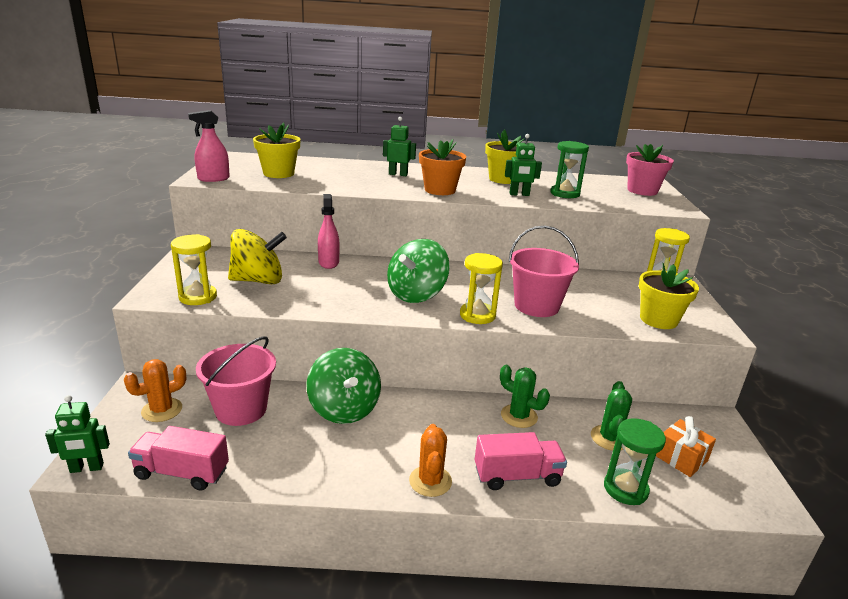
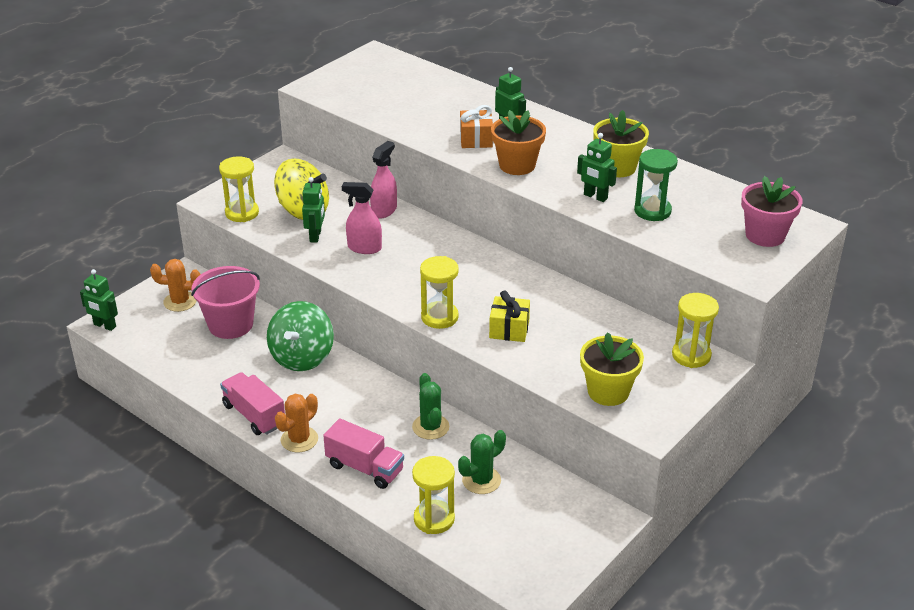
camera: 40 degrees right, 10 degrees up
pink truck [128,426,229,491] -> pink truck moved to [220,372,285,435]
pink spray bottle [188,110,230,182] -> pink spray bottle moved to [342,182,382,254]
yellow flower pot [253,122,300,178] -> none
green spinning top [387,239,450,303] -> none
pink bucket [509,226,579,317] -> yellow gift [489,291,530,342]
green hourglass [604,418,666,505] -> yellow hourglass [412,456,455,534]
orange gift [656,416,716,477] -> orange gift moved to [460,105,493,148]
none -> green robot [302,177,325,243]

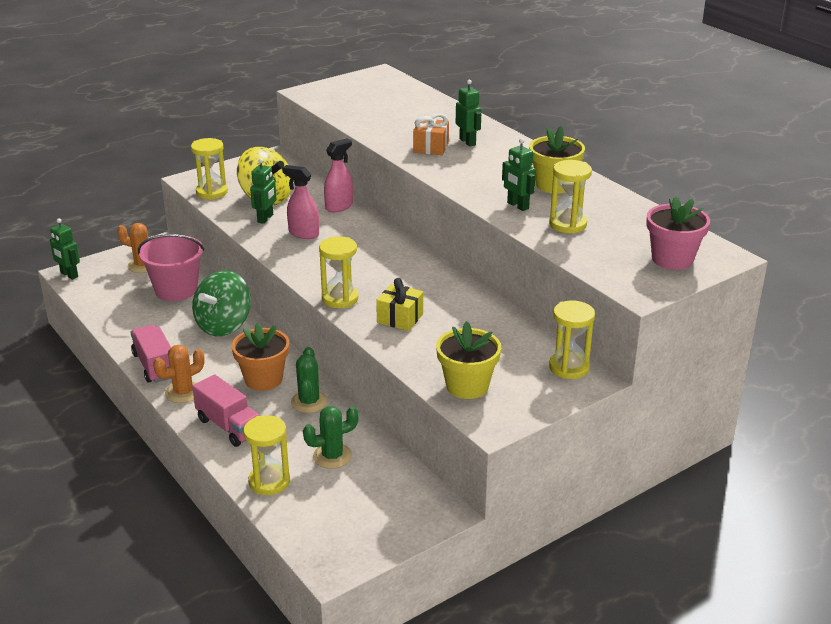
camera: 15 degrees right, 5 degrees down
orange flower pot [491,110,546,175] -> orange flower pot moved to [232,322,289,391]
green hourglass [634,149,678,221] -> yellow hourglass [549,160,592,234]

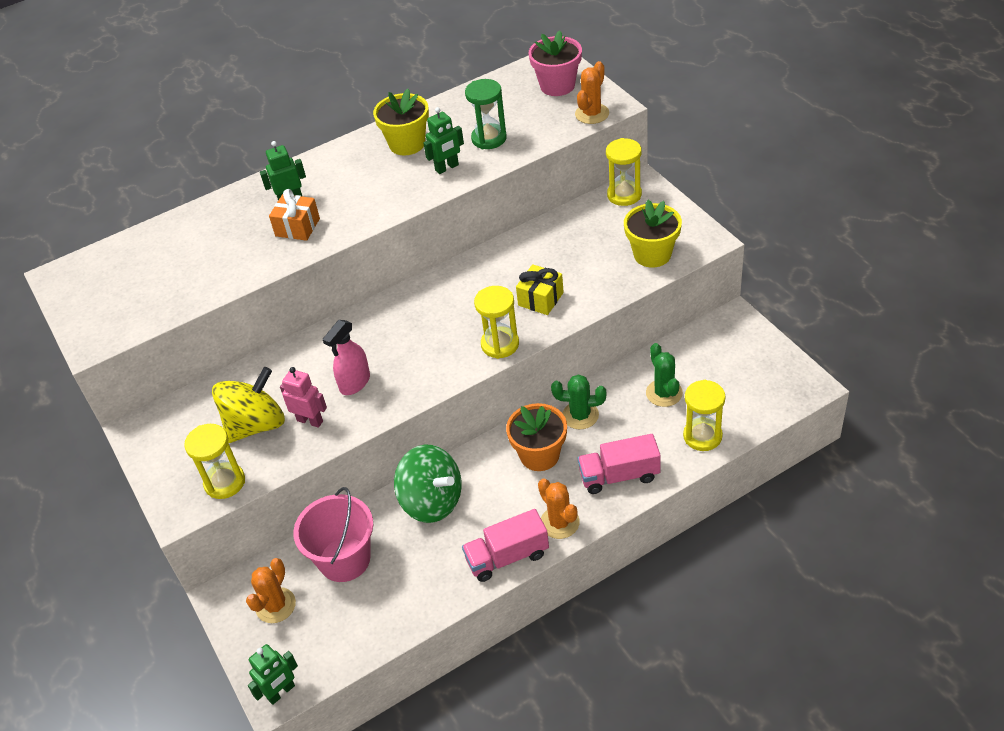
camera: 80 degrees left, 15 degrees up
pink truck [192,374,260,447] -> pink truck turned 150 degrees counterclockwise [578,434,661,494]
green robot [250,159,277,224] -> pink robot [280,367,327,428]
pink spray bottle [324,138,353,212] -> none
yellow hourglass [549,160,592,234] -> green hourglass [465,79,507,149]
none -> orange cactus [575,61,609,124]

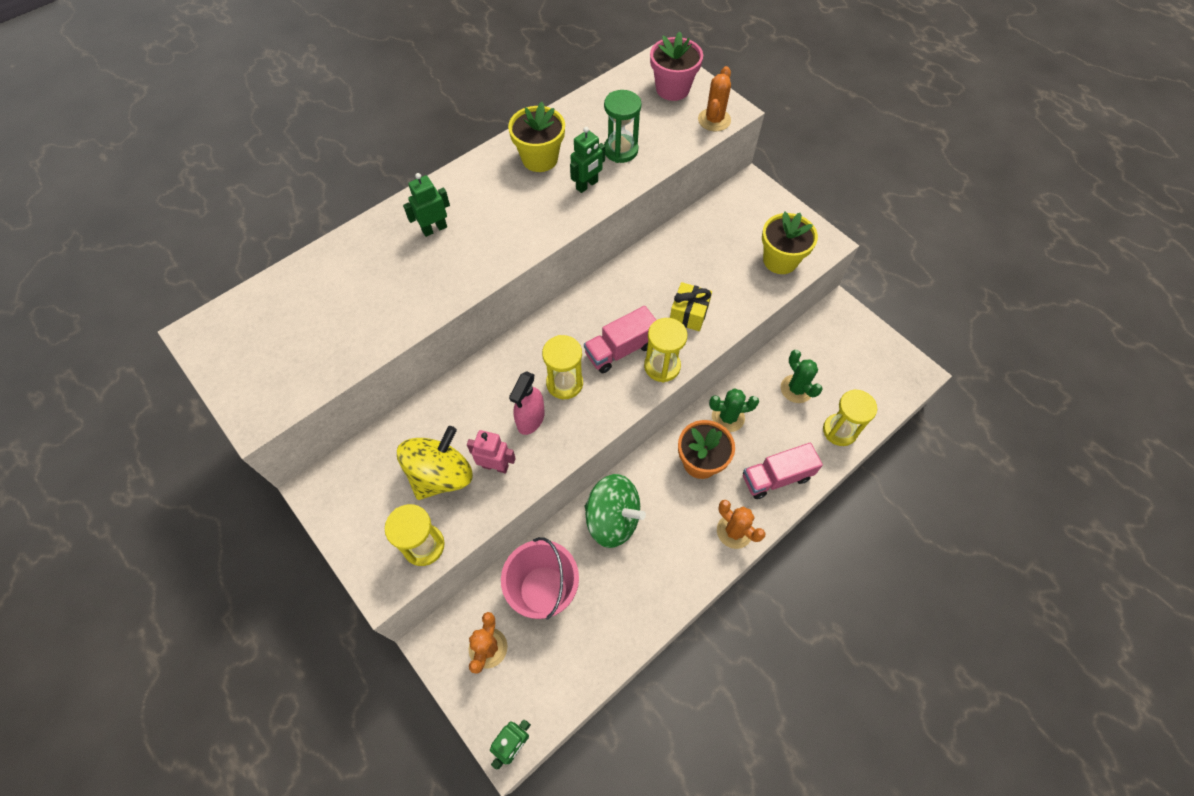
camera: 15 degrees left, 15 degrees up
orange gift [269,189,320,241] -> none
pink truck [462,509,549,582] -> pink truck moved to [584,306,656,373]
yellow hourglass [606,138,642,206] -> yellow hourglass moved to [542,335,583,399]

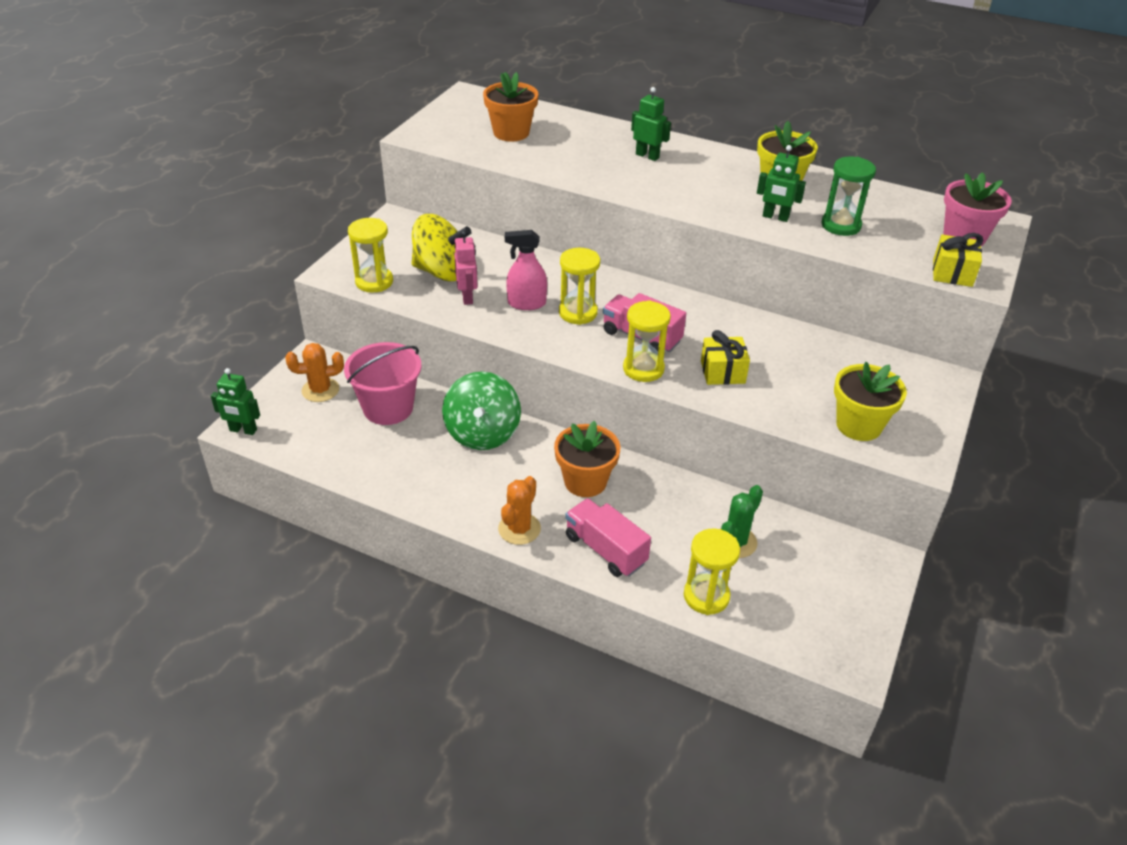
camera: 65 degrees right, 20 degrees down
orange cactus [698,66,731,132] -> yellow gift [933,233,983,287]
green cactus [709,388,759,432] -> none
none -> orange flower pot [483,72,539,141]

